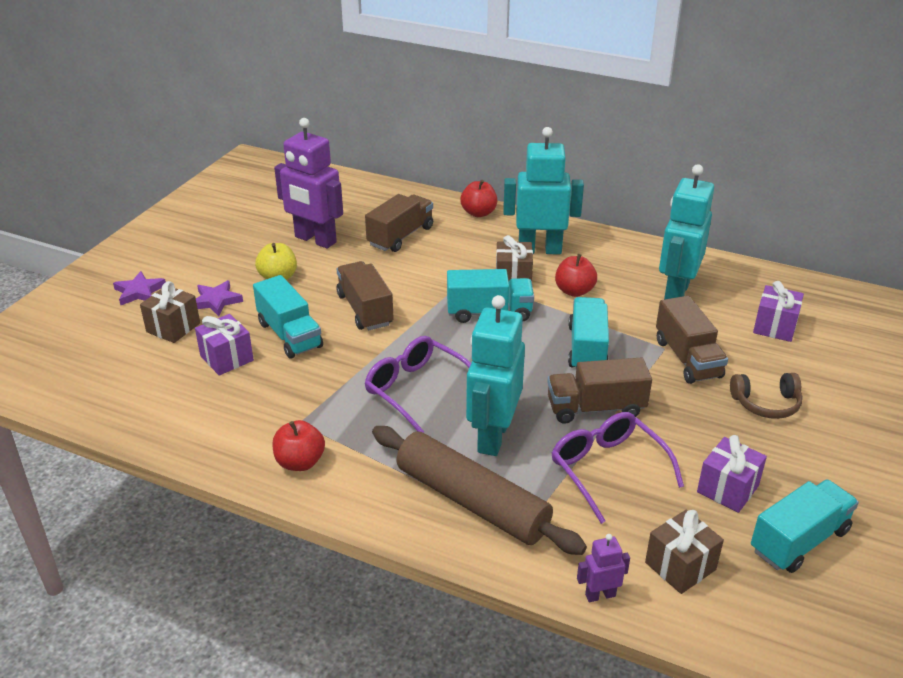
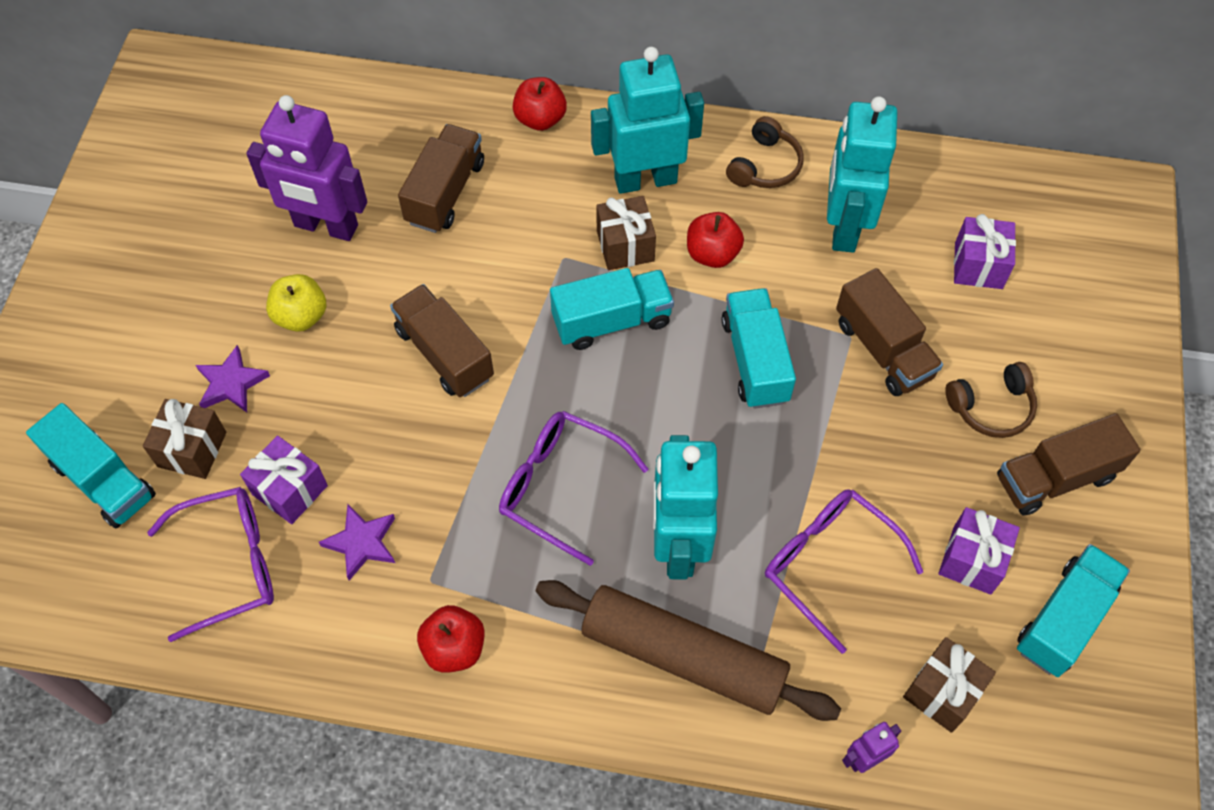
camera: 15 degrees left, 25 degrees up
purple star [113,271,166,305] -> purple star moved to [319,504,395,580]
turquoise truck [253,275,323,358] -> turquoise truck moved to [26,403,156,528]
brown truck [547,358,652,424] -> brown truck moved to [997,413,1141,516]
none -> purple glasses [147,487,274,642]
none -> brown headphones [726,116,804,188]

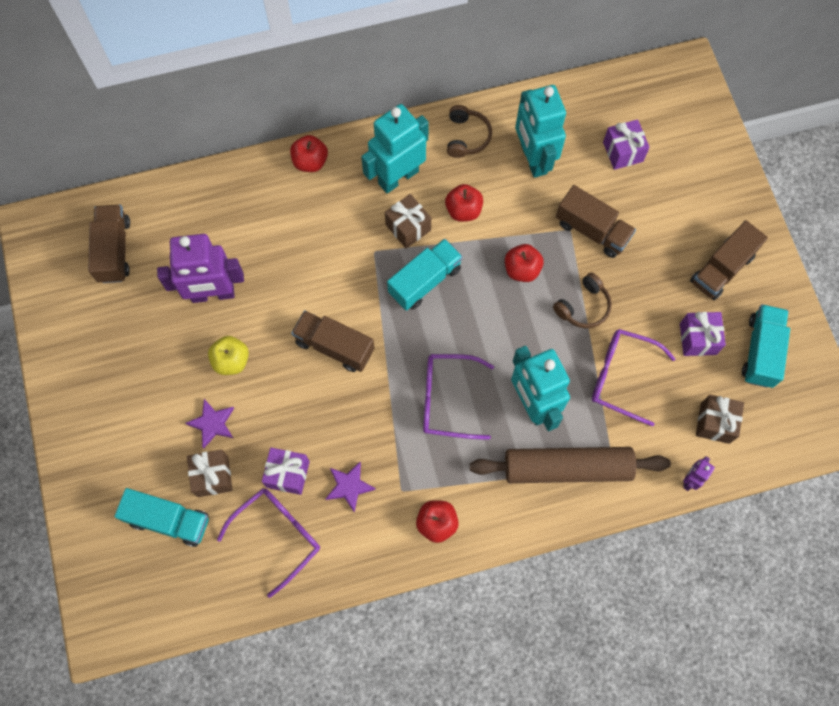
camera: 25 degrees left, 10 degrees up
brown truck [398,124,484,233] -> brown truck moved to [88,205,130,283]
turquoise truck [722,288,796,409] -> red apple [505,244,544,282]
brown headphones [945,362,1037,438] -> brown headphones moved to [553,273,612,328]

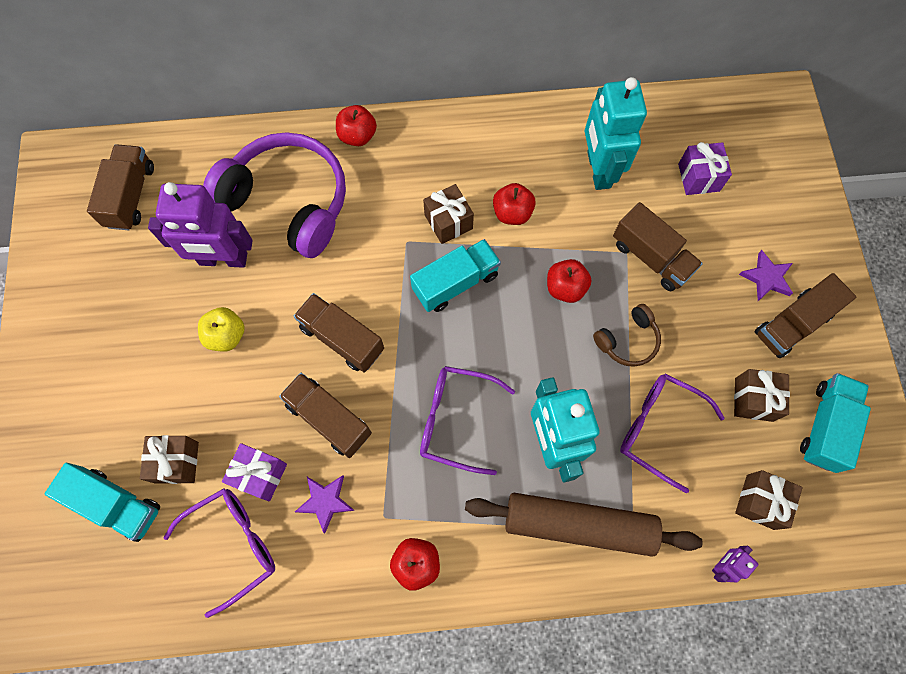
camera: 10 degrees right, 0 degrees up
purple star [185,399,234,448] -> purple star moved to [739,250,793,301]
turquoise robot [361,104,429,193] -> none
brown headphones [447,105,492,158] -> none
purple gift [680,312,726,356] -> brown gift [734,369,790,422]
none -> purple headphones [203,132,346,258]
none -> brown truck [279,373,372,458]

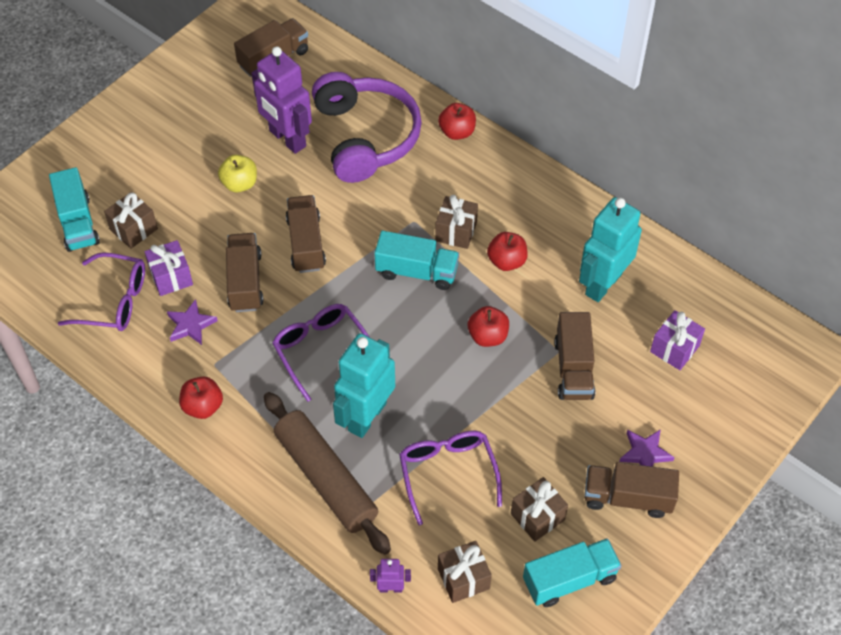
camera: 45 degrees right, 15 degrees down
brown headphones [593,304,661,367] -> none

